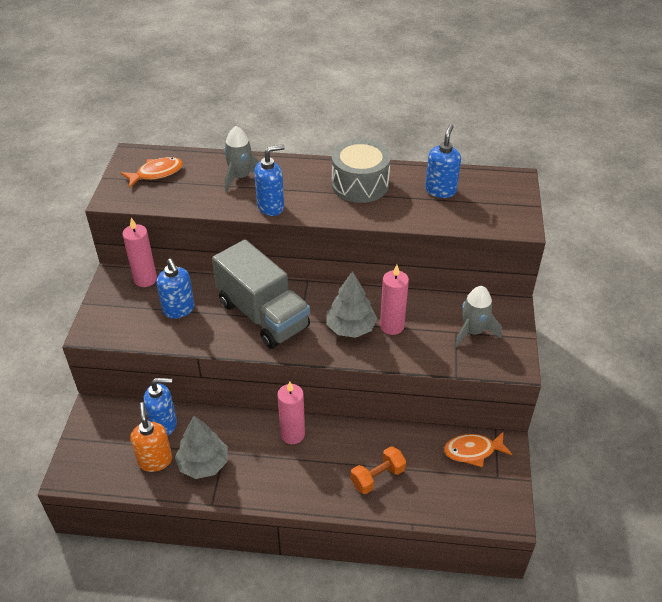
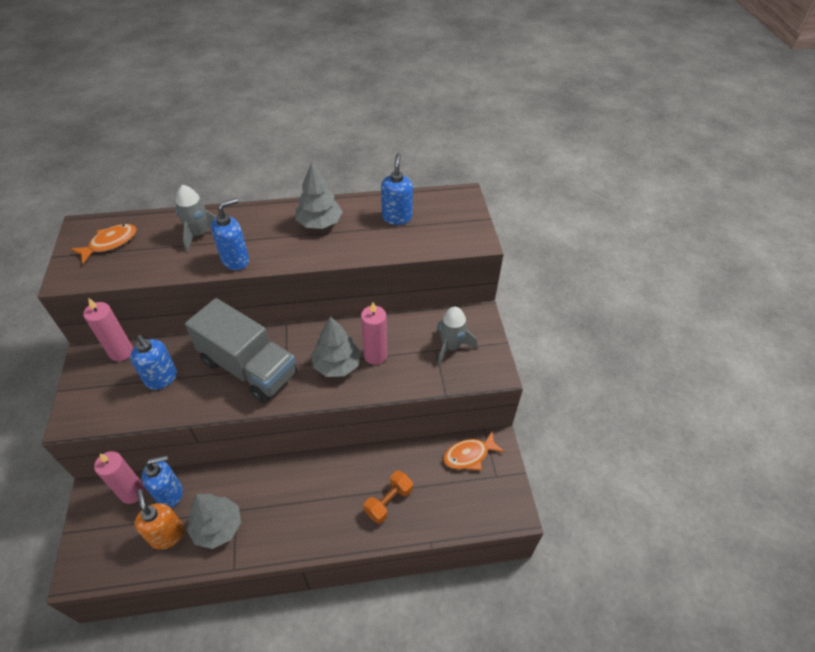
camera: 15 degrees left, 5 degrees up
pink candle [277,381,305,444] -> pink candle moved to [94,451,145,504]
grey drum [332,139,391,203] -> grey tree [295,162,342,229]

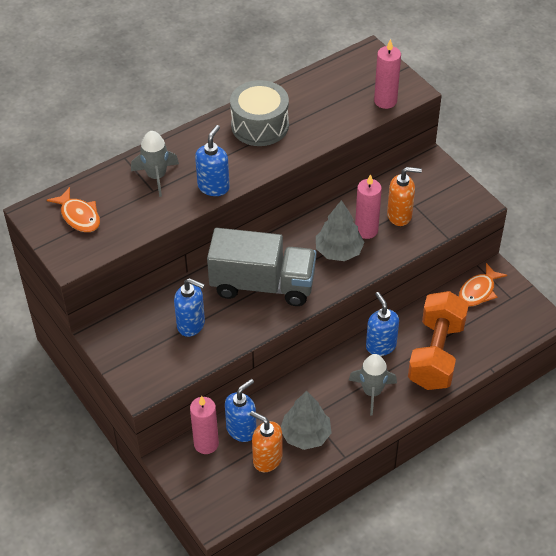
camera: 25 degrees left, 0 degrees up
orange fish [71,224,137,264] -> orange fish turned 120 degrees clockwise [47,187,100,232]
pink candle [83,298,133,361] -> pink candle moved to [374,39,401,109]
grey tree [295,162,342,229] -> grey drum [230,80,289,146]
orange dumbbell [364,471,413,524] -> orange dumbbell [408,291,469,390], size x1.94
blue soap dispenser [381,153,413,225] -> blue soap dispenser moved to [366,292,399,356]
grey rocket [437,307,478,366] -> grey rocket moved to [349,354,397,416]
none -> orange soap dispenser [387,167,422,226]

